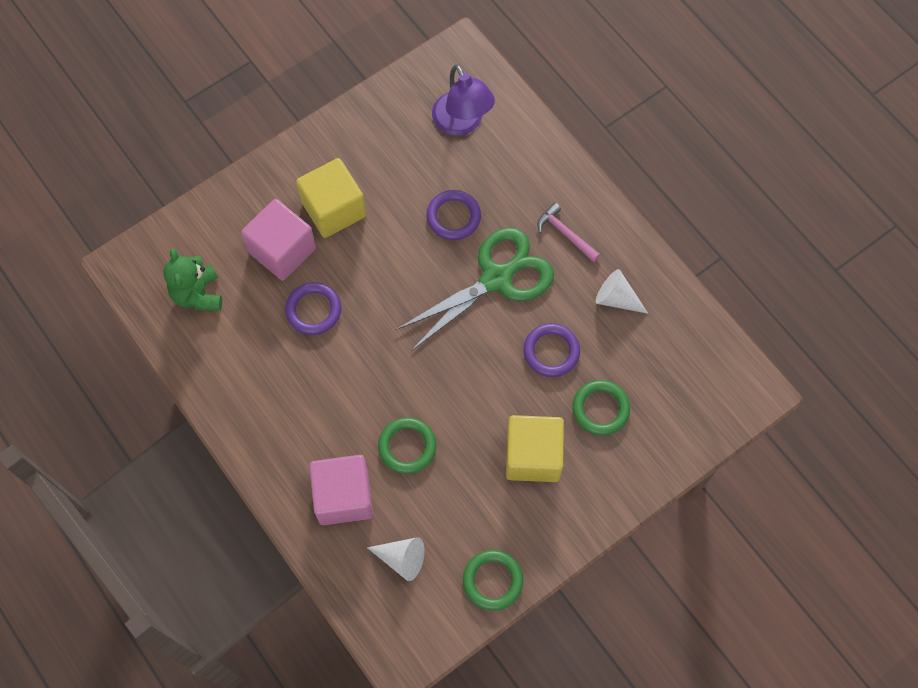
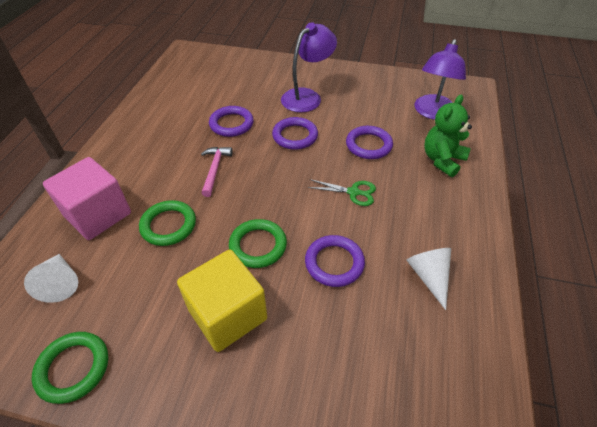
camera: 50 degrees right, 20 degrees down
green teddy bear [164,248,222,311] -> green teddy bear moved to [424,95,472,177]
pink cube [241,199,316,281] -> none
yellow cube [296,158,366,238] -> purple lamp [281,22,337,112]
green scissors [396,227,554,351] -> green scissors [307,179,376,206], size x0.44
pink hammer [537,202,600,262] -> pink hammer moved to [201,147,233,197]
green ring [572,380,630,435] -> green ring moved to [229,219,287,268]
none -> purple ring [272,117,318,150]

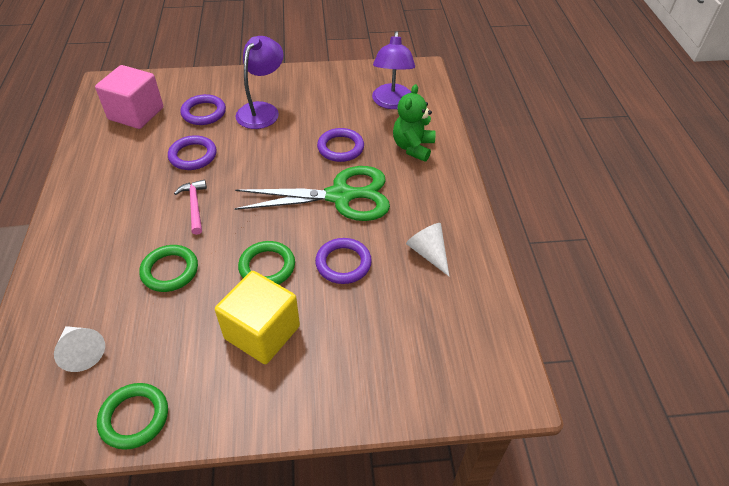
camera: 20 degrees left, 0 degrees up
pink cube [43,157,131,240] -> pink cube moved to [95,65,163,129]
purple ring [272,117,318,150] -> purple ring moved to [180,94,226,125]
green scissors [307,179,376,206] -> green scissors [234,166,390,221], size x2.29

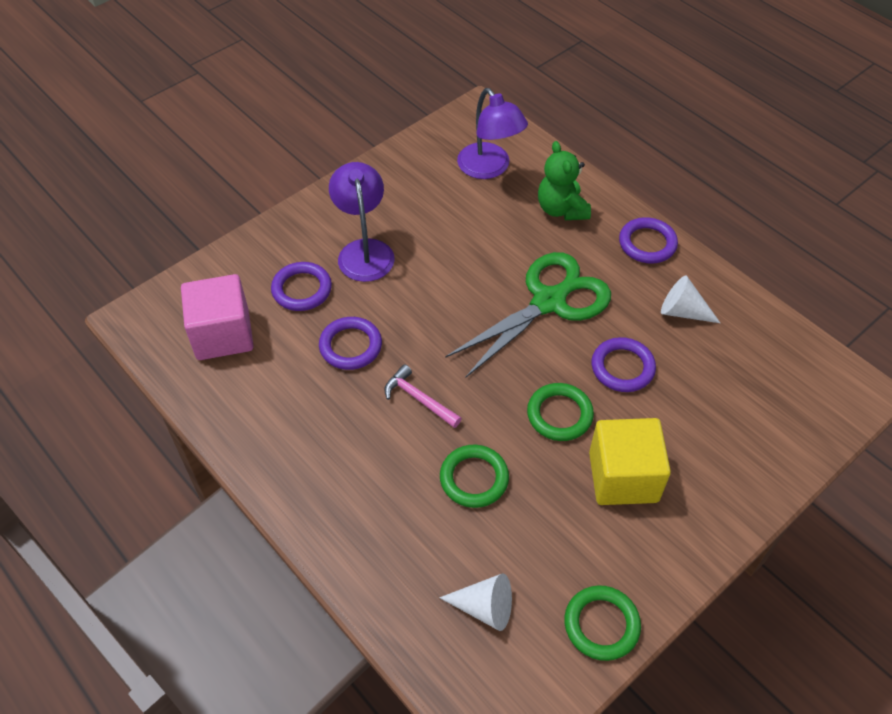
camera: 35 degrees left, 5 degrees up
purple ring [317,128,364,162] -> purple ring moved to [619,217,678,264]

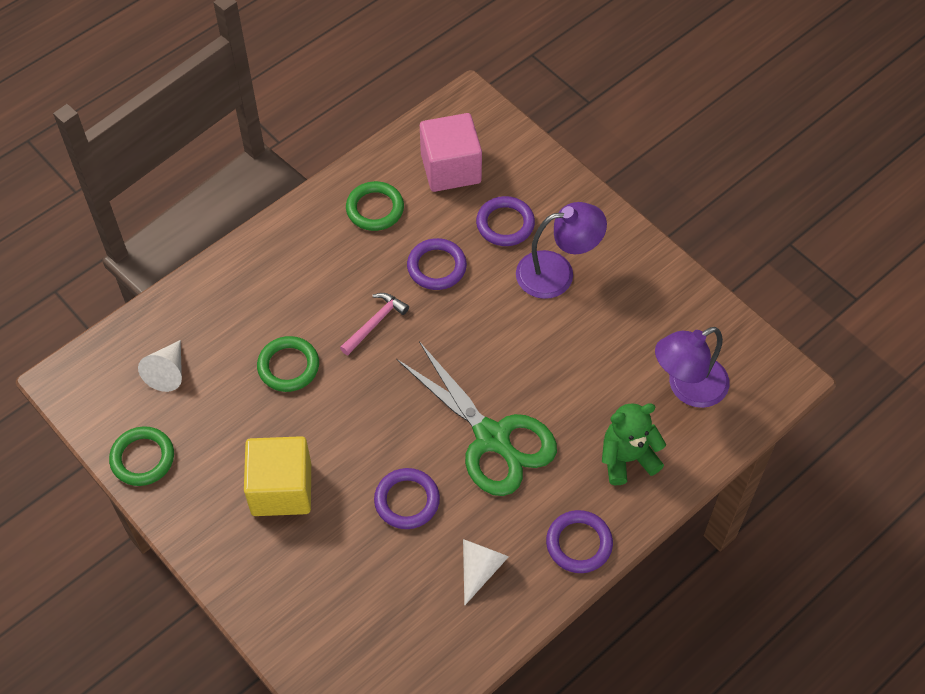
camera: 90 degrees right, 5 degrees up
green ring [527,383,594,441] -> green ring moved to [346,181,404,231]

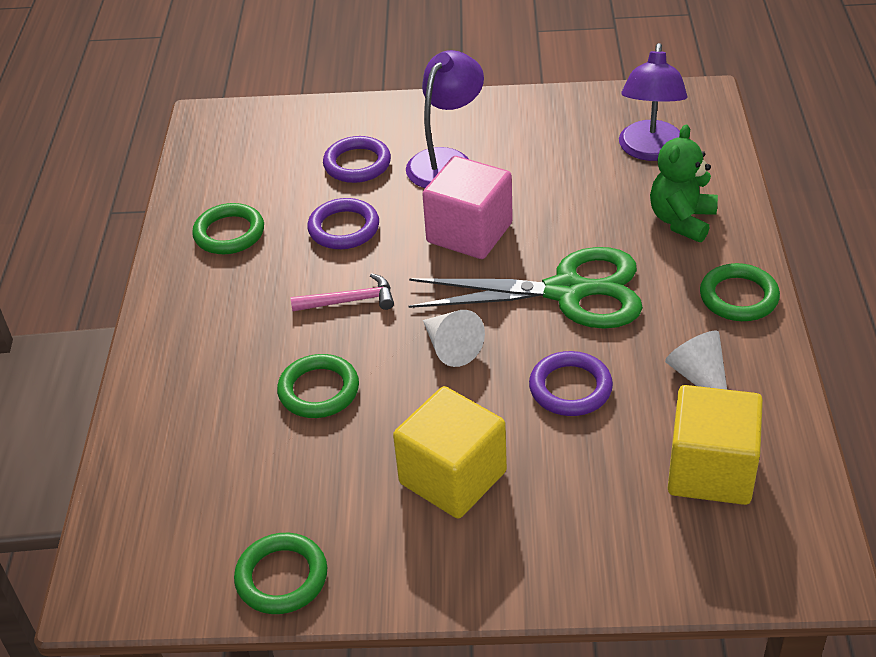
camera: 45 degrees left, 15 degrees down
white cone [138,340,182,392] -> white cone moved to [423,310,485,367]
pink hammer [340,293,409,355] -> pink hammer turned 90 degrees clockwise [291,273,394,311]
pink cube [420,113,482,192] -> pink cube moved to [422,156,513,259]
purple ring [546,510,613,573] -> green ring [700,263,780,321]
none -> yellow cube [668,385,763,505]

